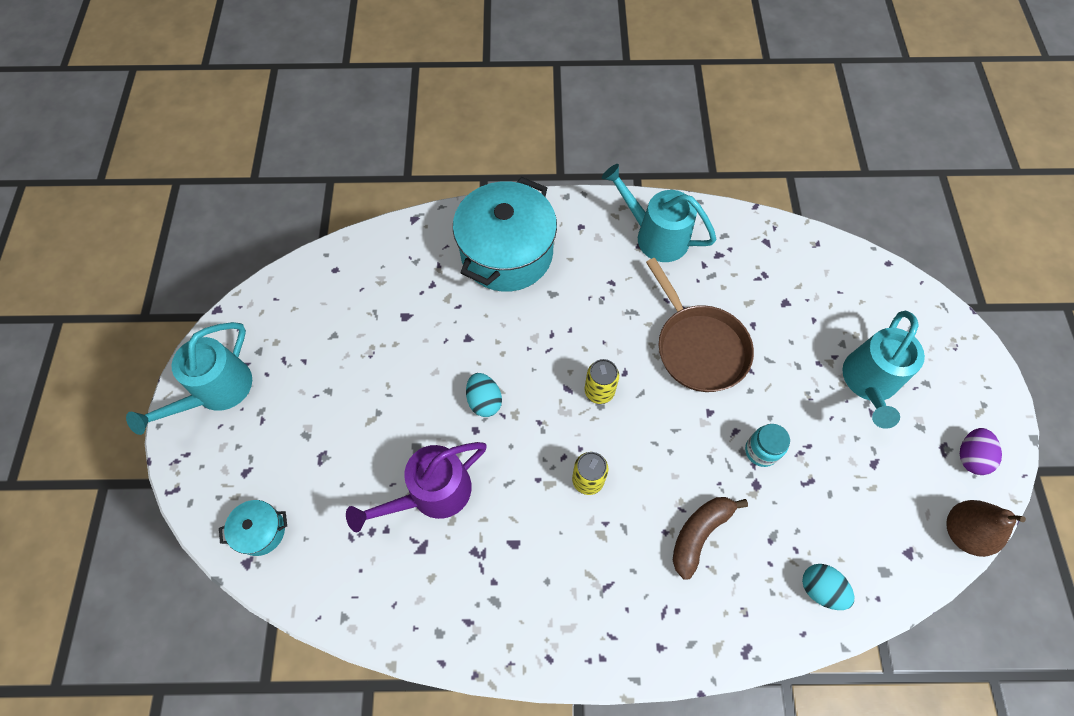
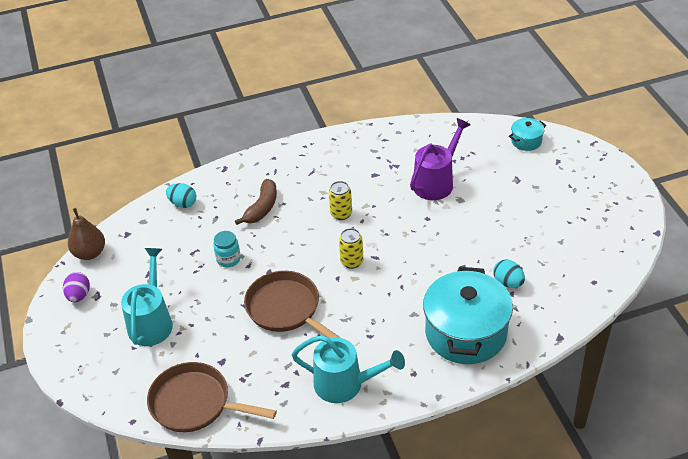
camera: 165 degrees right, 20 degrees down
turquoise watering can [126,322,252,435] -> none
turquoise egg [466,373,502,417] -> turquoise egg moved to [493,260,525,288]
none -> brown pan [147,362,277,432]

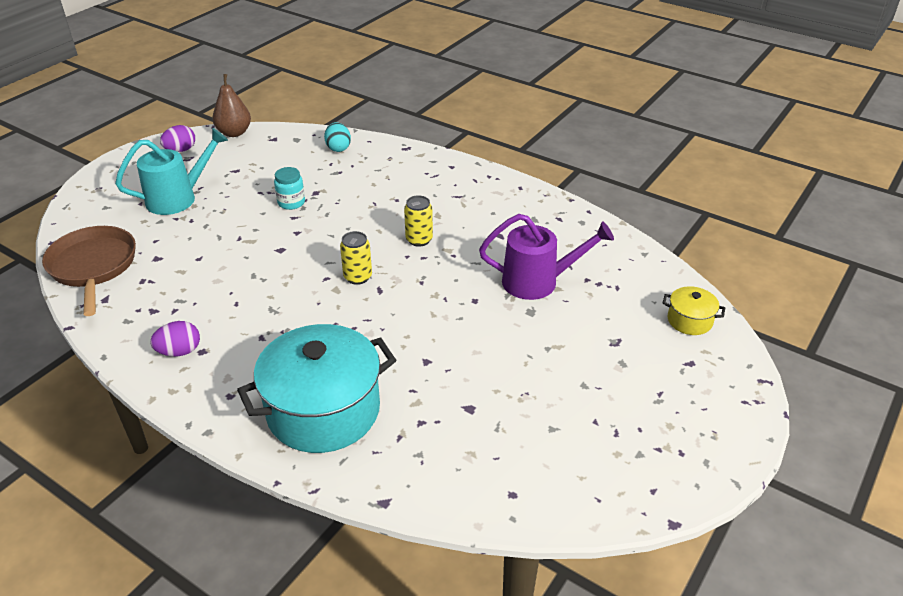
camera: 50 degrees right, 5 degrees down
brown banana [235,179,277,225] -> none
brown pan [244,271,341,338] -> none
turquoise watering can [292,335,405,403] -> purple egg [150,321,200,356]
turquoise egg [493,260,525,288] -> none
turquoise pot [509,118,546,151] -> yellow pot [662,286,725,335]

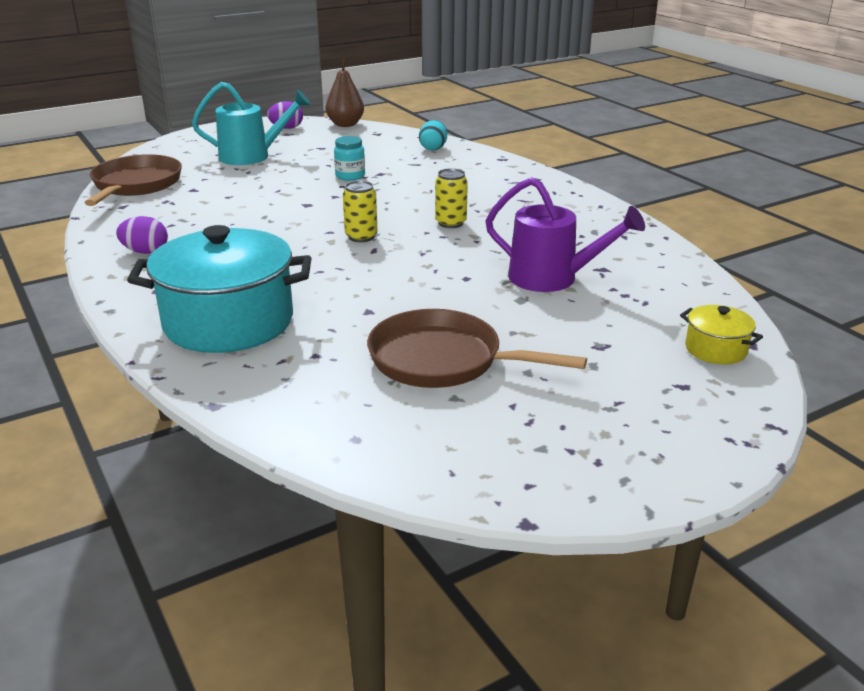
camera: 25 degrees right, 10 degrees down
none -> brown pan [367,309,587,388]

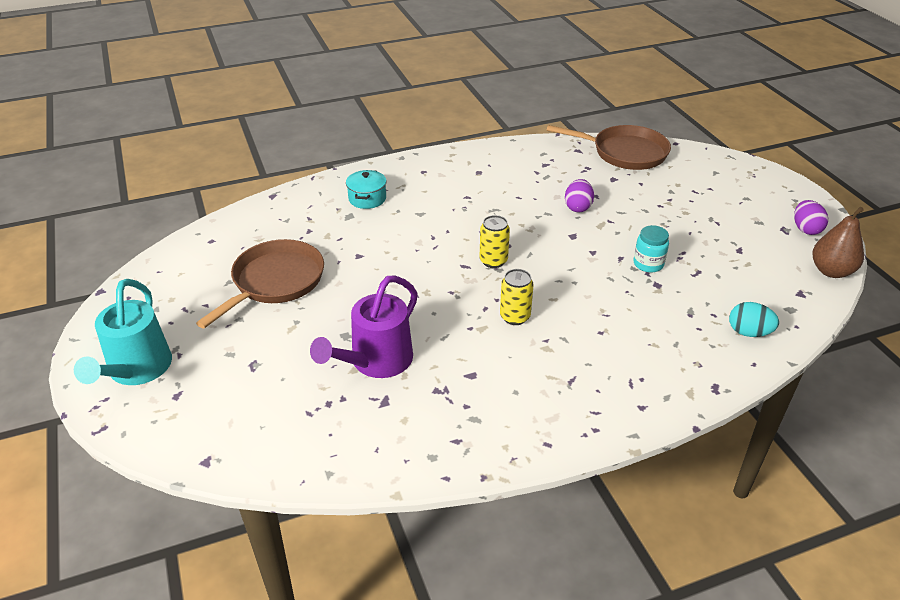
camera: 100 degrees right, 10 degrees up
purple egg [116,216,168,254] -> purple egg moved to [565,179,594,212]
turquoise pot [127,225,311,353] -> turquoise pot [346,170,387,209], size x0.45
turquoise watering can [192,82,311,165] -> turquoise watering can moved to [74,279,172,385]
yellow pot [680,305,763,364] -> none

